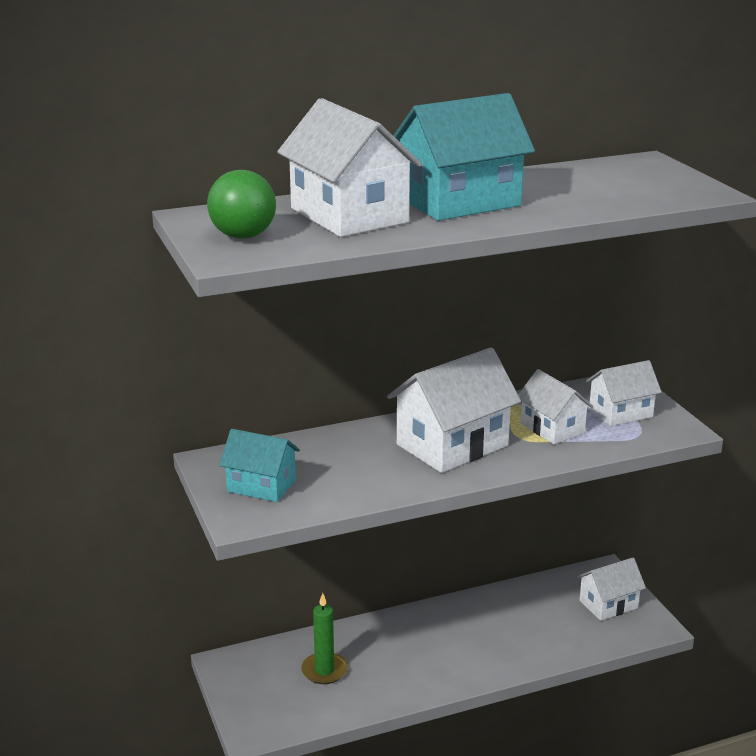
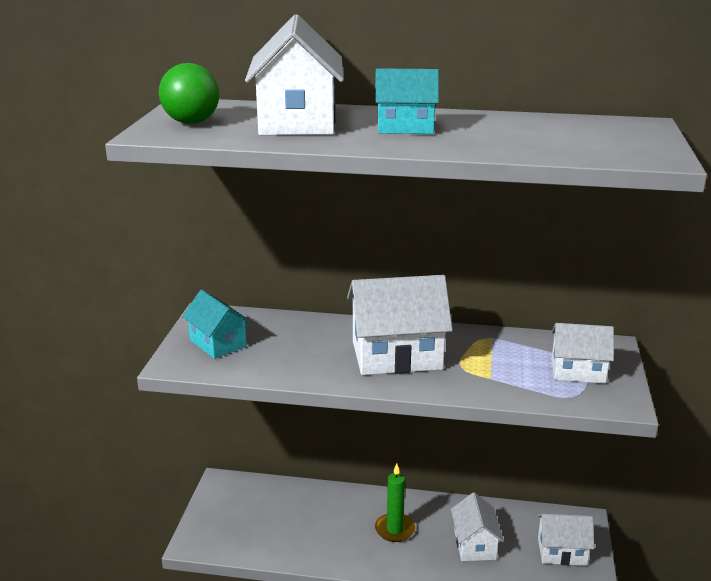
camera: 30 degrees right, 0 degrees up
green candle [301,593,348,684] -> green candle moved to [375,464,415,542]
turquoise house [393,93,535,221] -> turquoise house [375,68,439,134], size x0.59
white house [518,369,593,444] -> white house moved to [451,492,504,561]

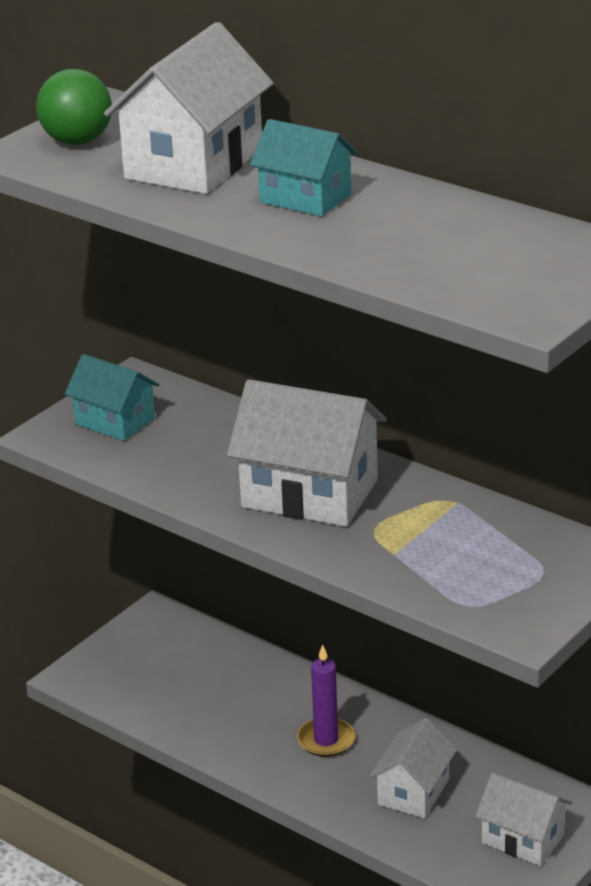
camera: 30 degrees right, 5 degrees up
turquoise house [182,290,251,359] -> turquoise house turned 45 degrees counterclockwise [65,354,159,441]
green candle [375,464,415,542] -> purple candle [297,644,355,757]
white house [551,323,614,384] -> none

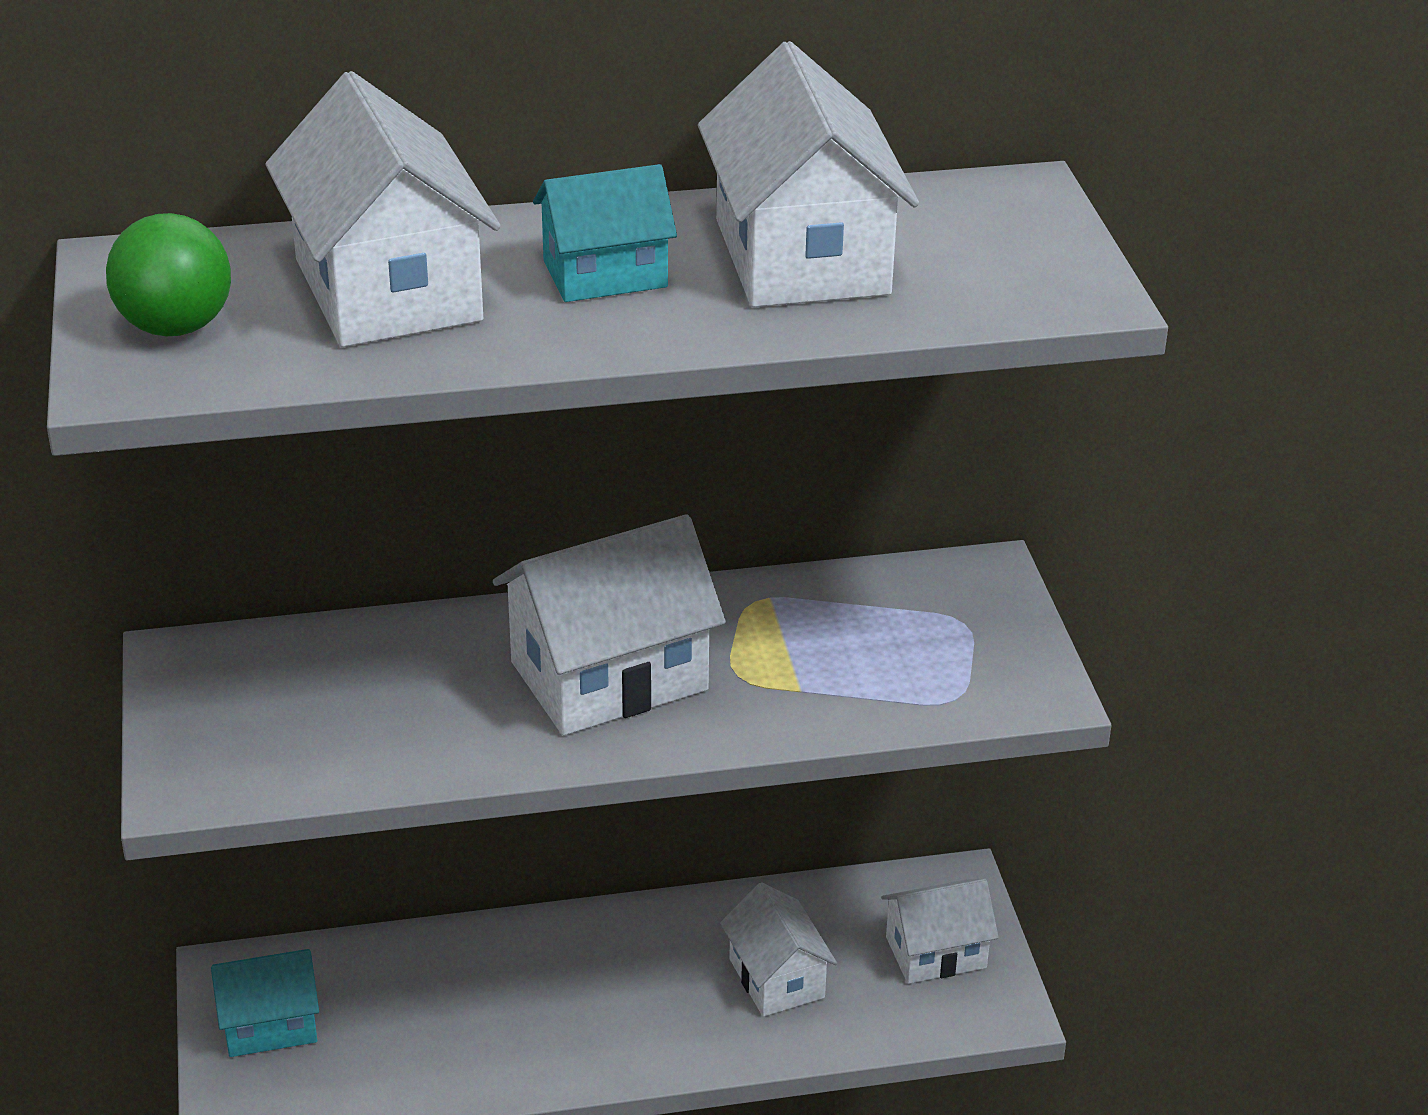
camera: 50 degrees left, 5 degrees up
turquoise house [65,354,159,441] -> turquoise house moved to [211,949,319,1057]
purple candle [297,644,355,757] -> none
none -> white house [698,41,919,307]

